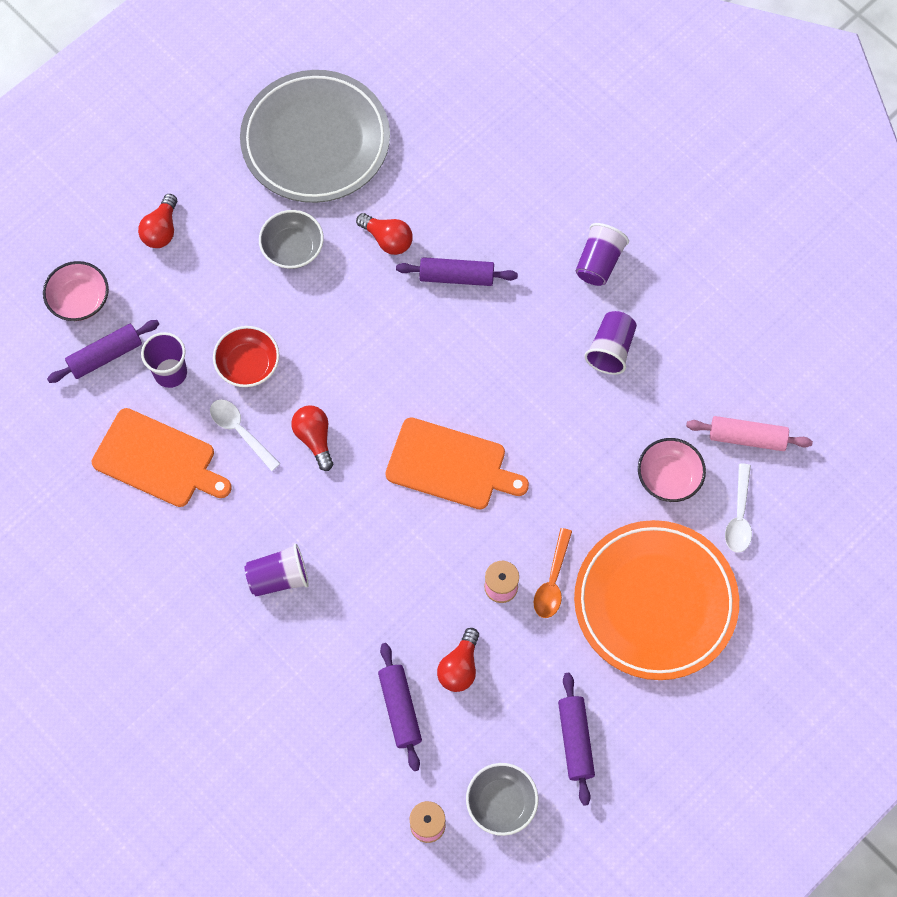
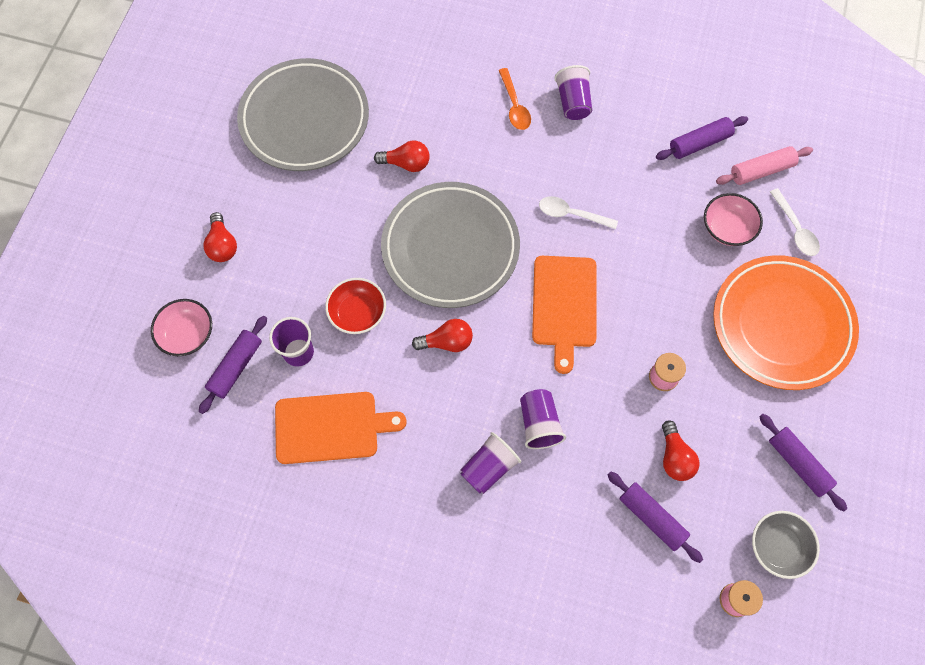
camera: 30 degrees left, 0 degrees up
white spoon [210,399,280,471] -> white spoon moved to [539,196,618,229]
grey bowl [259,210,324,269] -> none
red light bulb [291,406,333,471] -> red light bulb turned 135 degrees clockwise [412,319,473,352]
orange cutting board [385,417,529,509] -> orange cutting board turned 105 degrees clockwise [532,256,597,374]
purple rolling pin [396,257,518,286] -> purple rolling pin moved to [656,116,748,160]
orange spoon [534,528,572,618] -> orange spoon moved to [499,68,531,130]
purple cup [584,311,637,375] -> purple cup moved to [520,389,566,449]
none -> grey plate [381,182,520,308]

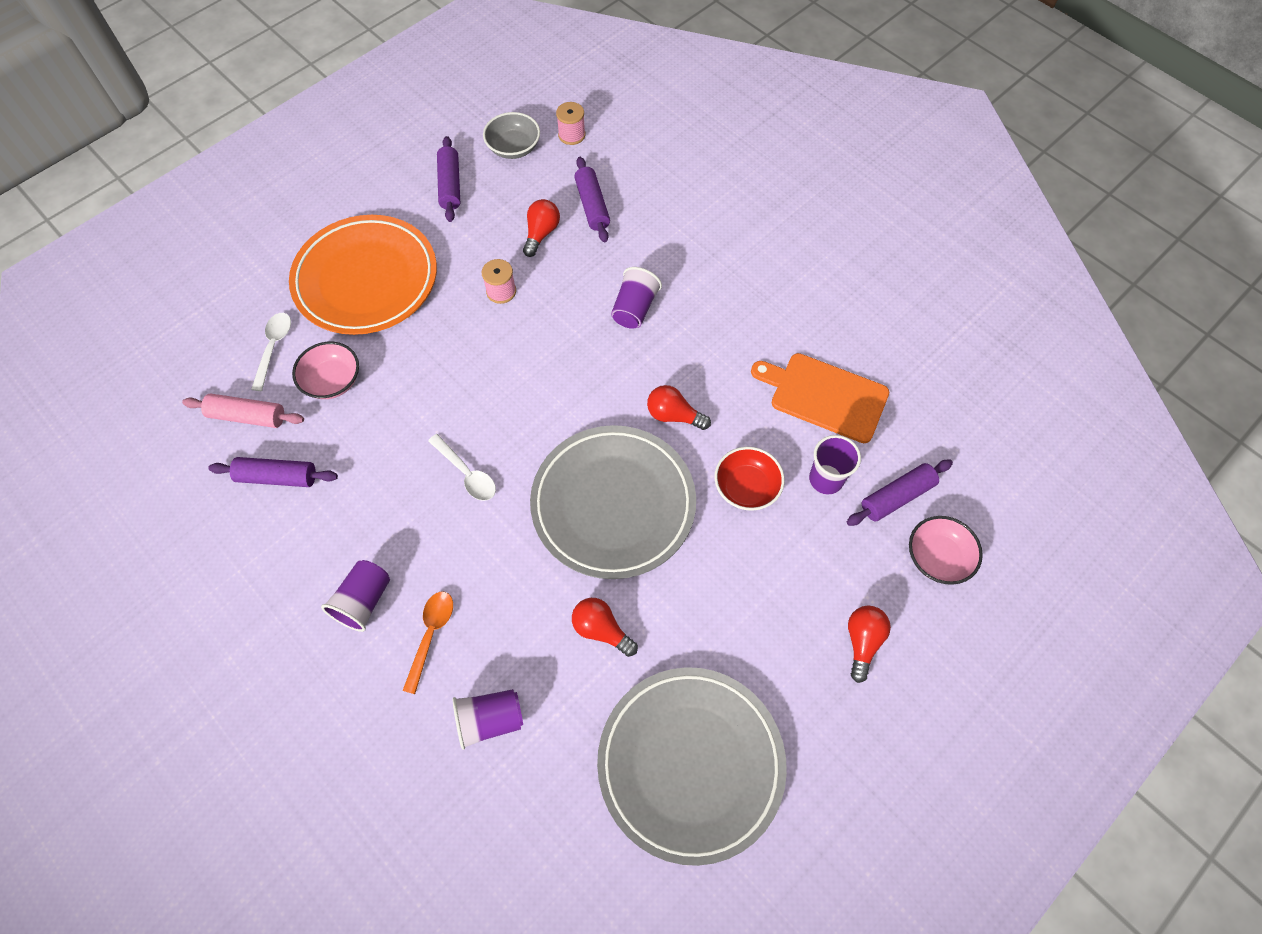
camera: 150 degrees left, 5 degrees down
purple cup [460,432,521,494] -> purple cup moved to [453,689,523,750]
orange cutting board [532,256,597,374] -> none

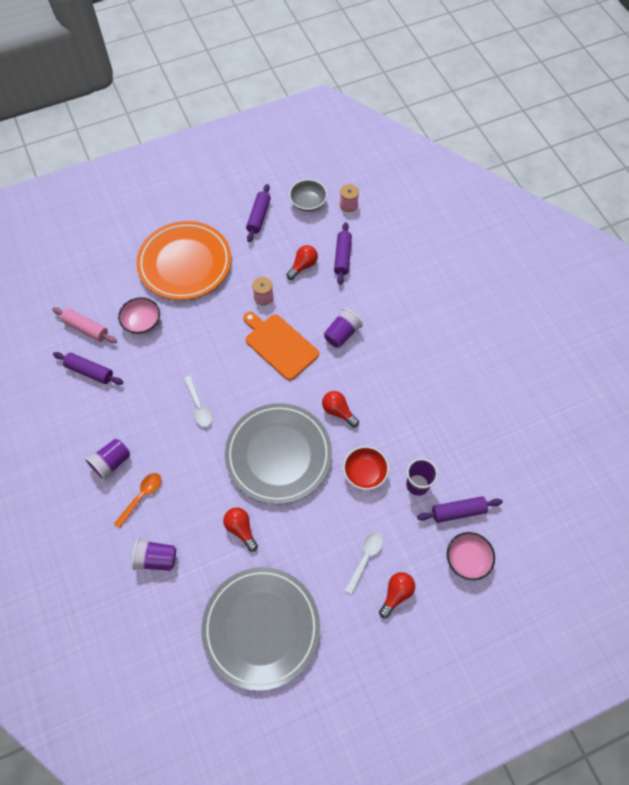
camera: 20 degrees right, 0 degrees up
white spoon [251,313,291,391] -> white spoon moved to [345,532,383,594]
orange cutting board [751,353,889,443] -> orange cutting board moved to [243,312,319,381]

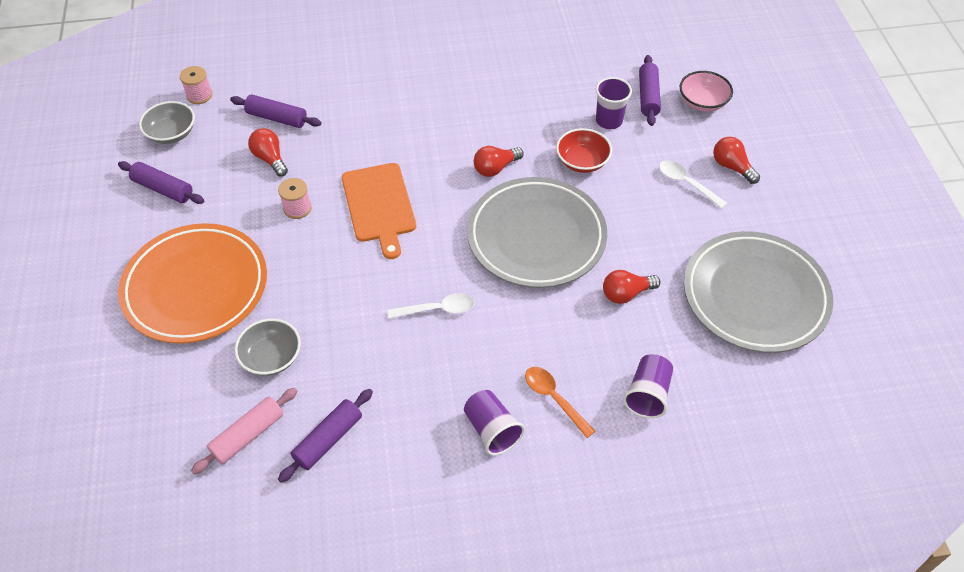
camera: 75 degrees left, 10 degrees down
pink bowl [118,297,160,334] -> grey bowl [235,319,301,376]
orange cutting board [243,312,319,381] -> orange cutting board turned 75 degrees counterclockwise [342,163,416,259]
purple cup [324,308,363,348] -> none

